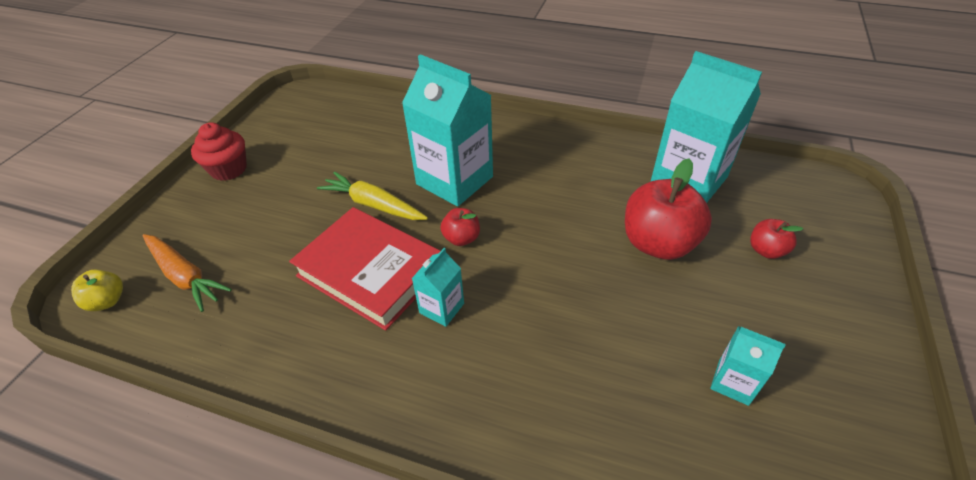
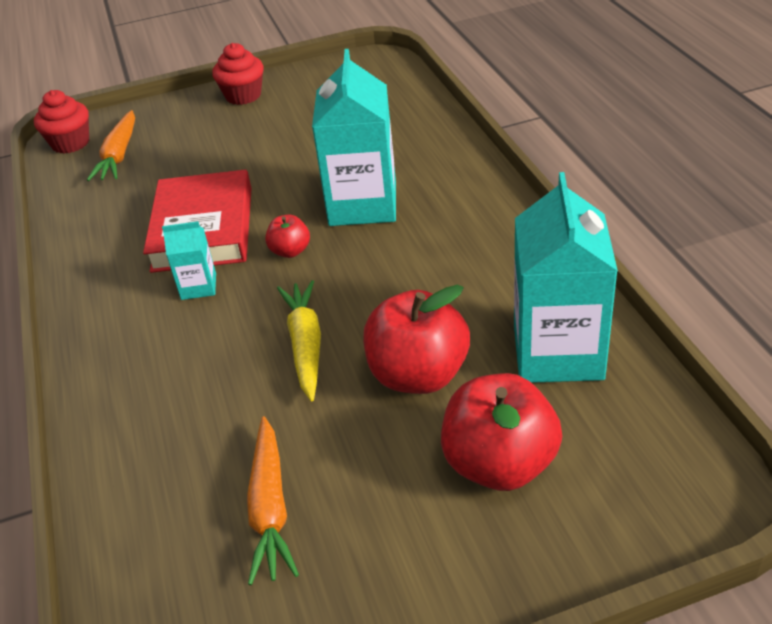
camera: 55 degrees right, 5 degrees down
yellow apple [71,269,123,311] -> red cupcake [34,90,89,154]
yellow carrot [317,172,428,220] -> yellow carrot moved to [277,280,321,401]
turquoise carton [710,326,786,406] -> orange carrot [247,416,299,585]
red apple [750,219,803,259] -> red apple [441,373,562,491], size x2.00

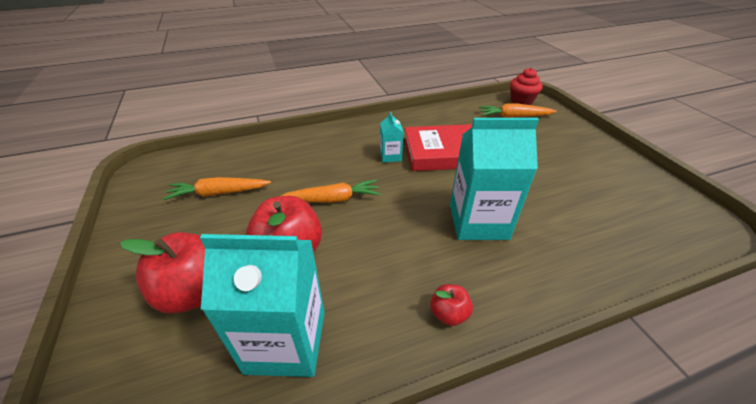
camera: 85 degrees right, 0 degrees up
red cupcake [212,43,264,105] -> none
red apple [265,214,310,258] -> red apple moved to [430,284,473,326]
yellow carrot [277,280,321,401] -> orange carrot [281,180,381,203]

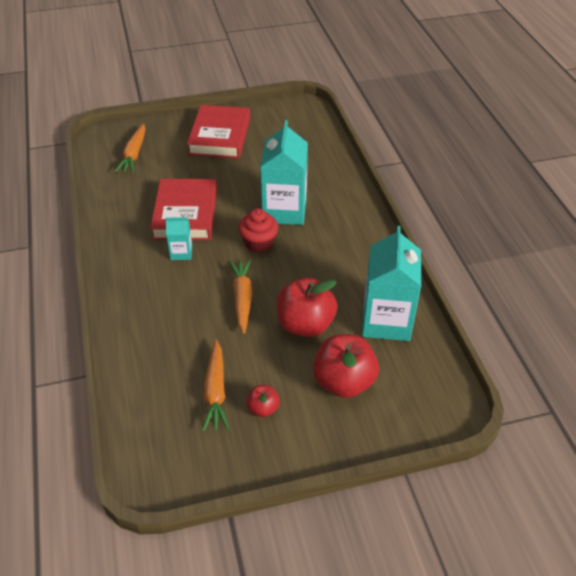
camera: 85 degrees left, 5 degrees up
red apple [430,284,473,326] -> red apple moved to [247,385,280,417]
red cupcake [510,68,543,105] -> red cupcake moved to [238,208,278,253]
none -> red book [187,105,250,159]

